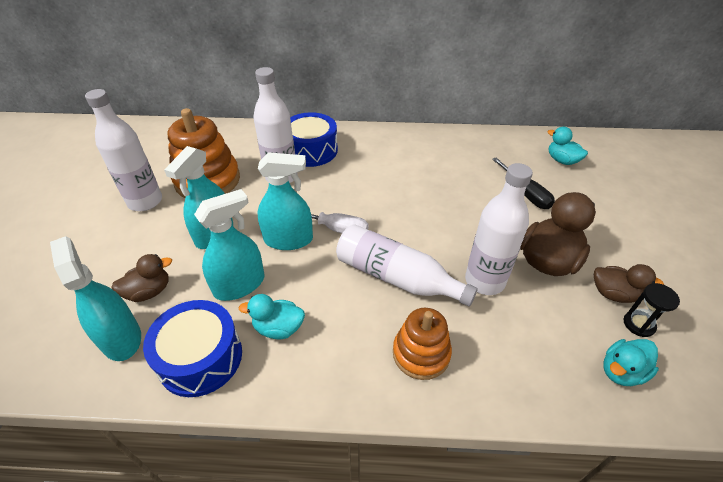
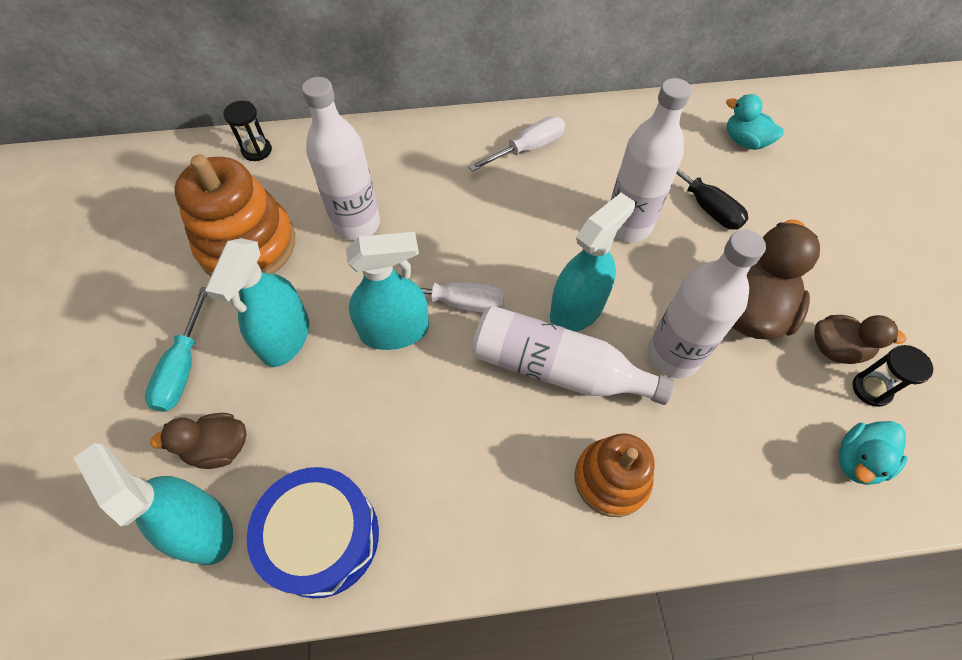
camera: 10 degrees left, 15 degrees up
white bottle [85,89,162,211] -> white bottle moved to [610,78,692,242]
brown duck [111,254,172,302] -> brown duck turned 150 degrees counterclockwise [150,413,247,469]
turquoise spray bottle [194,189,264,301] -> turquoise spray bottle moved to [550,193,635,332]
turquoise duck [239,294,305,339] -> none
blue drum [290,112,338,167] -> none
none -> turquoise screwdriver [145,287,207,412]
none -> black hourglass [223,101,272,161]
none -> white screwdriver [469,116,565,172]

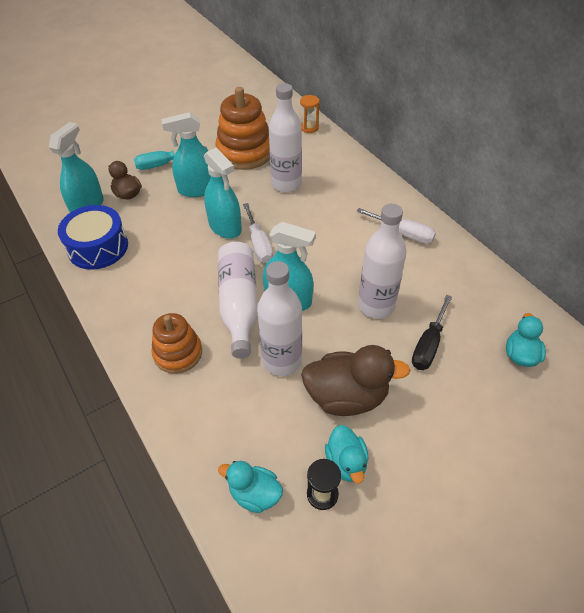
camera: 65 degrees right, 10 degrees down
black hourglass [223,101,272,161] -> orange hourglass [300,95,319,133]
brown duck [814,315,907,364] -> turquoise duck [325,425,368,484]

